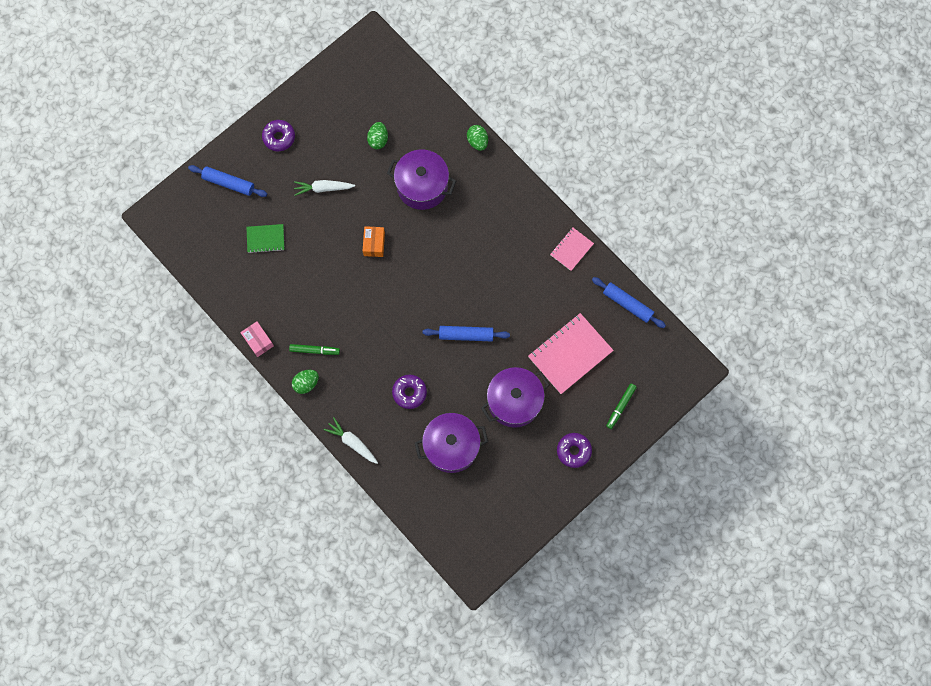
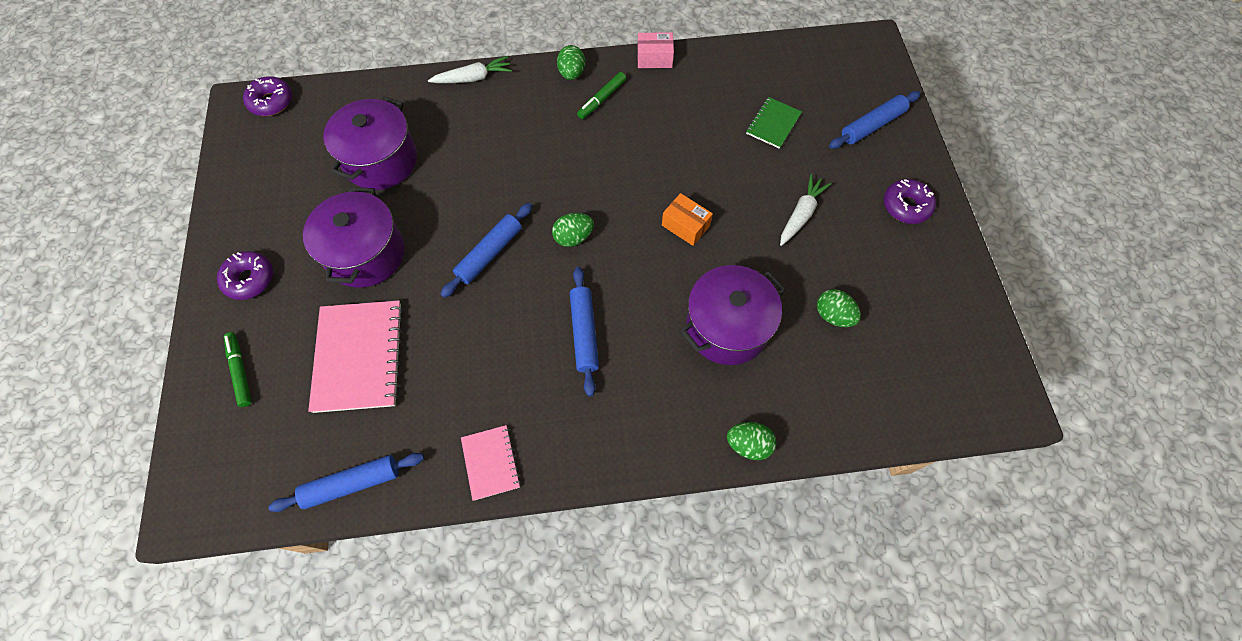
camera: 125 degrees right, 10 degrees down
purple donut [392,375,427,409] -> purple donut moved to [243,76,292,116]
none -> green egg [552,213,594,247]
none -> blue rolling pin [570,267,599,396]

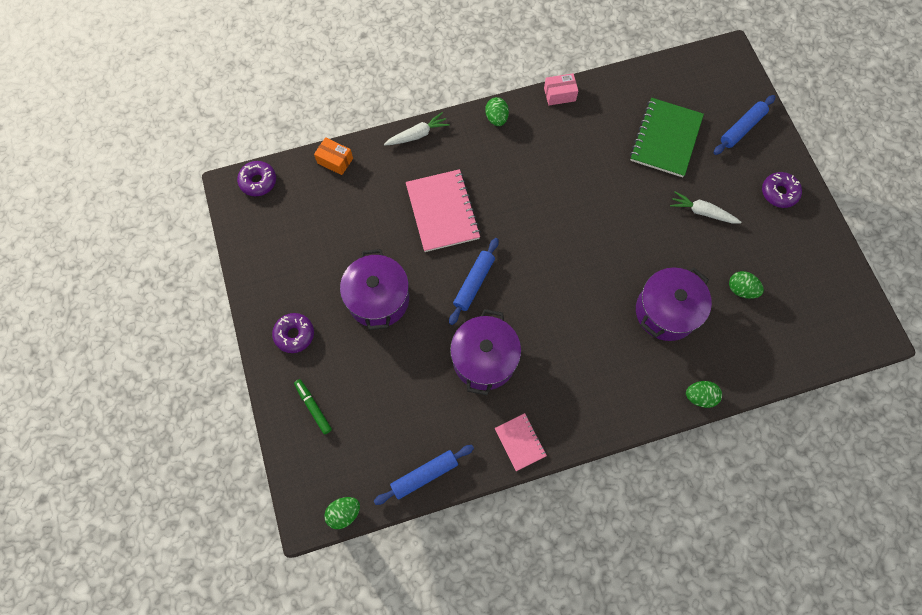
camera: 10 degrees left, 5 degrees up
pink notebook [308,300,403,413] -> pink notebook moved to [406,169,481,252]
purple pot [323,96,417,190] -> purple pot moved to [450,309,521,395]
green egg [552,213,594,247] -> green egg moved to [324,497,360,529]
blue rolling pin [570,267,599,396] -> none
green marker [577,72,626,119] -> none
orange box [662,193,713,246] -> orange box moved to [314,137,353,175]
green notebook [746,97,802,149] -> green notebook [630,98,704,177], size x1.84
white carrot [780,174,832,246] -> white carrot turned 90 degrees counterclockwise [670,191,742,224]

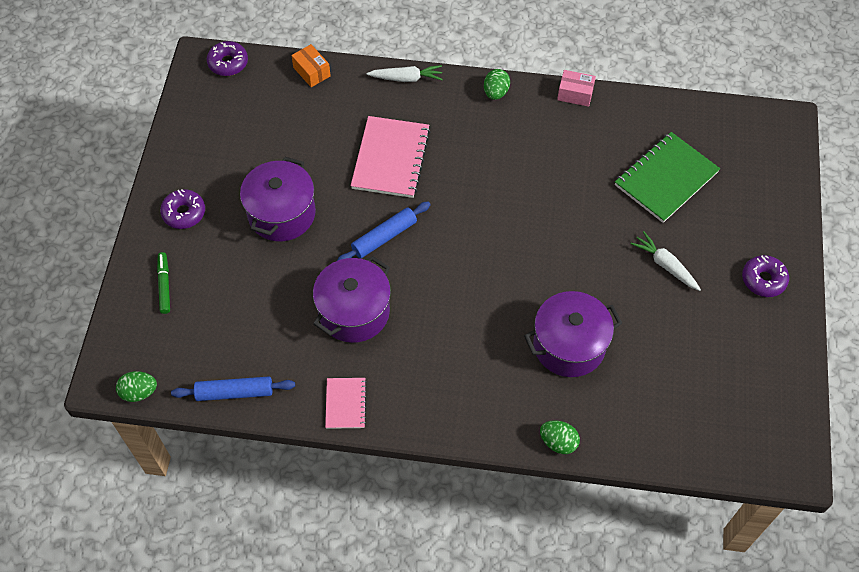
camera: 25 degrees right, 10 degrees down
blue rolling pin [714,95,776,155] -> none
green egg [729,271,764,299] -> none

